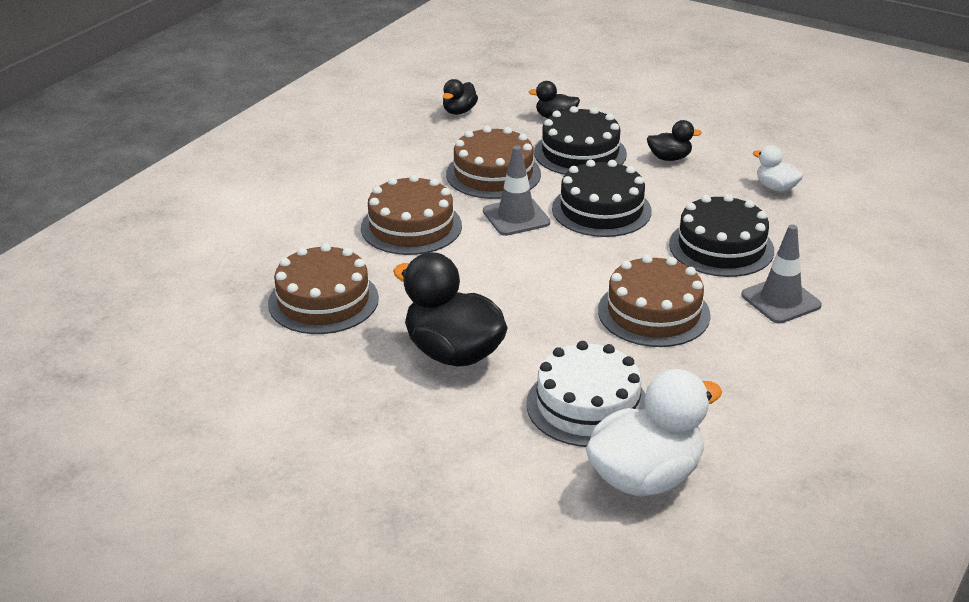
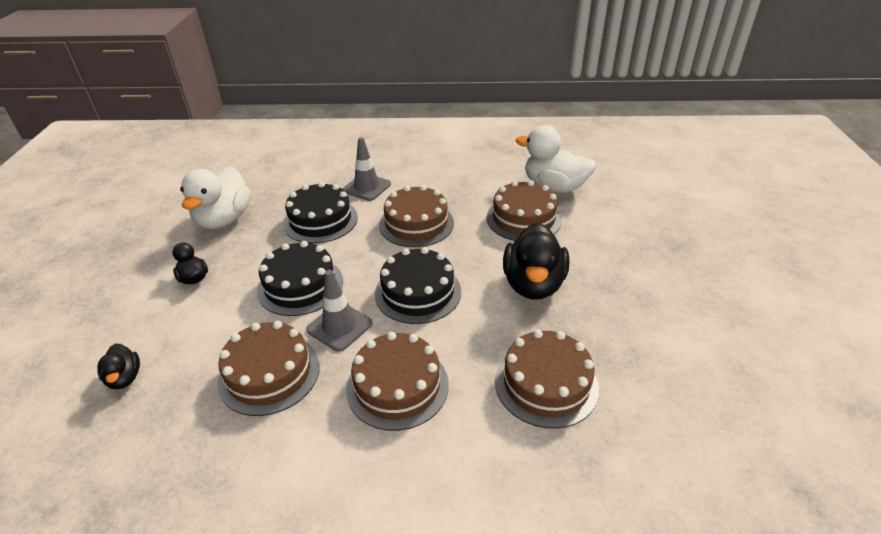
camera: 120 degrees left, 5 degrees up
black duck [443,79,478,115] -> none
white cake [526,341,646,447] -> brown cake [486,180,562,241]
black cake [534,106,627,175] -> black cake moved to [375,247,461,324]
white duck [753,145,803,192] -> white duck [180,167,251,229], size x2.01

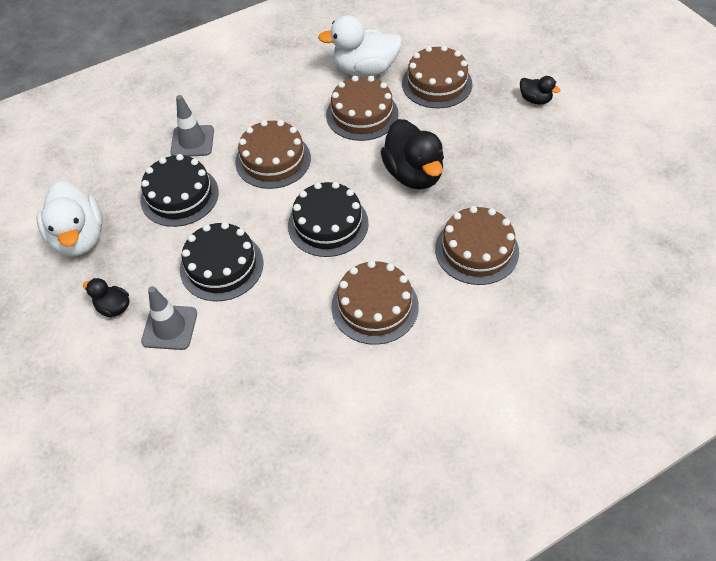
camera: 30 degrees left, 15 degrees up
black duck [97,344,140,389] -> black duck moved to [520,76,561,105]
brown cake [217,321,320,416] -> brown cake moved to [402,45,472,108]
grey traffic cone [306,270,373,352] -> grey traffic cone moved to [141,286,197,350]

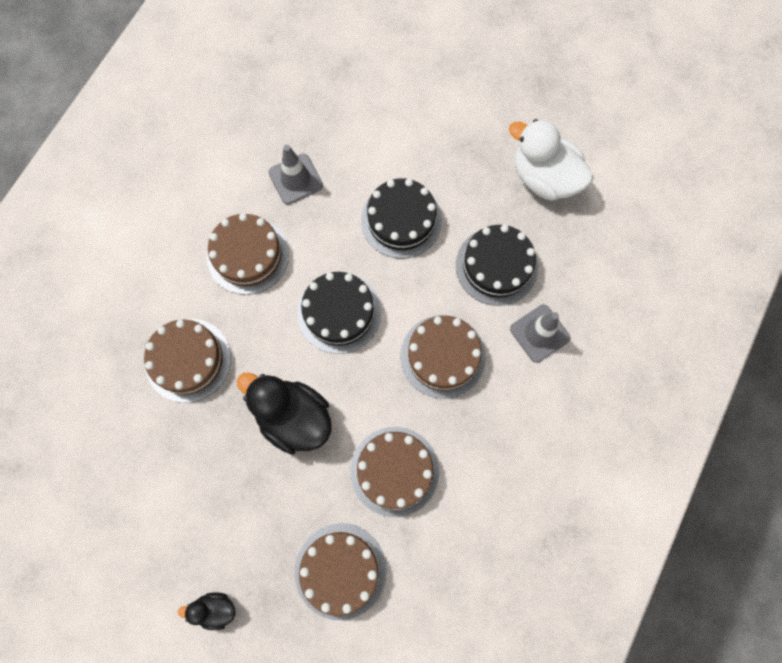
camera: 145 degrees right, 20 degrees up
black duck [83,278,130,317] -> none
grey traffic cone [141,286,197,350] -> grey traffic cone moved to [268,145,323,205]
white duck [318,15,402,77] -> none

